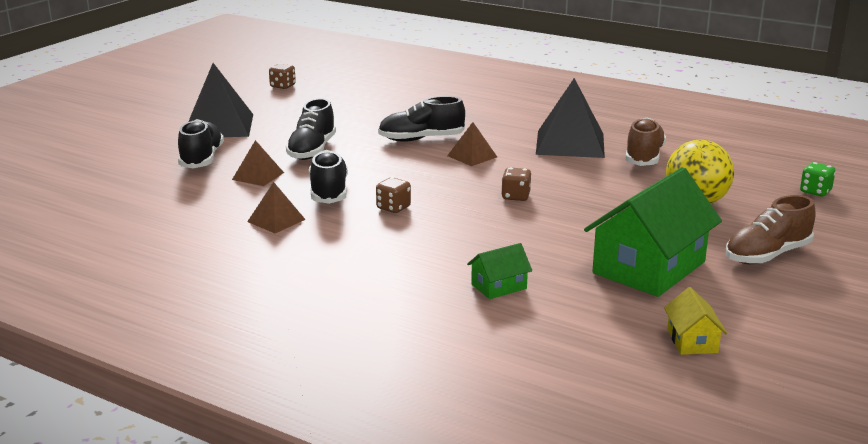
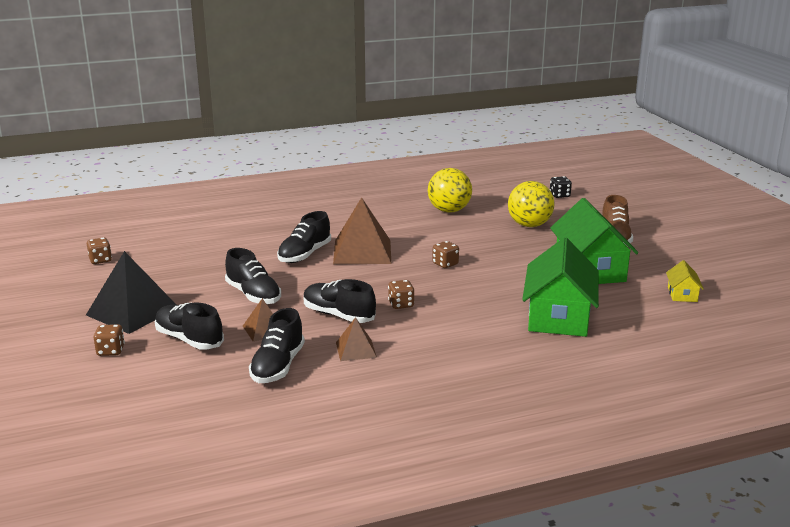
camera: 50 degrees left, 0 degrees up
brown pyramid [447,122,497,166] -> brown pyramid [333,197,391,264], size x1.92
green house [467,243,532,299] -> green house [522,237,599,337], size x2.22
black pyramid [536,78,605,158] -> none
brown shoe [625,117,666,166] -> yellow ball [428,168,472,213]
yellow house [664,287,727,355] -> yellow house turned 60 degrees clockwise [666,260,704,302]
green dice [800,162,836,196] -> black dice [550,176,572,198]
none -> brown dice [93,324,125,356]
none -> black shoe [249,308,305,383]

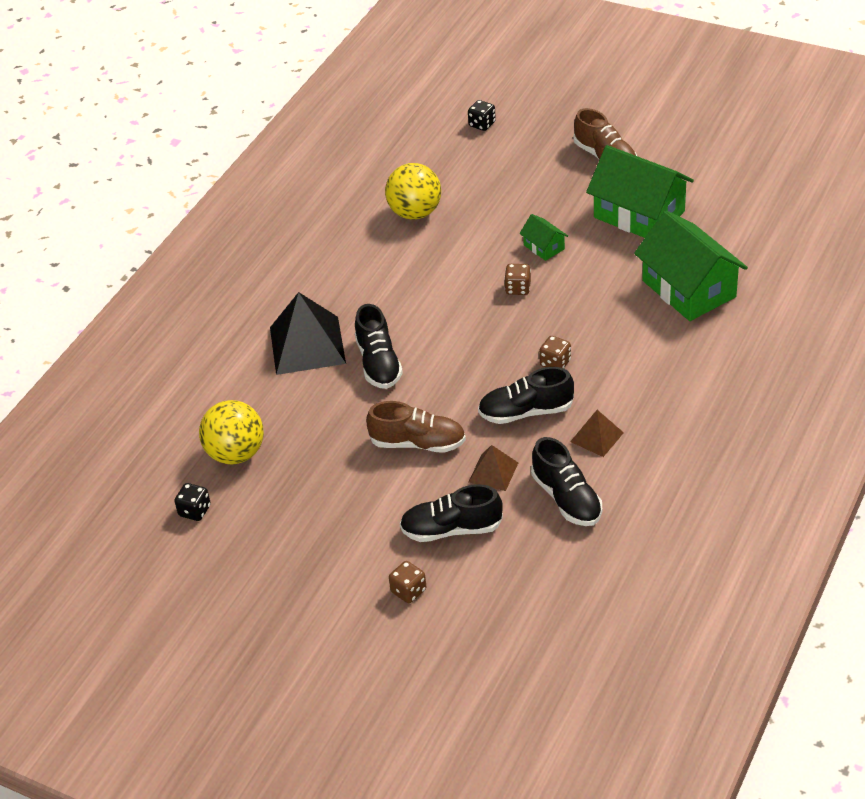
camera: 40 degrees left, 20 degrees up
black pyramid [86,251,176,334] -> black pyramid moved to [270,292,346,375]
brown dice [87,238,112,264] -> black dice [174,483,211,521]
black shoe [225,248,281,304] -> brown shoe [366,401,466,453]
brown pyramid [333,197,391,264] -> none
yellow ball [508,181,554,227] -> yellow ball moved to [199,400,264,464]
yellow house [666,260,704,302] -> none
none -> green house [519,214,568,261]

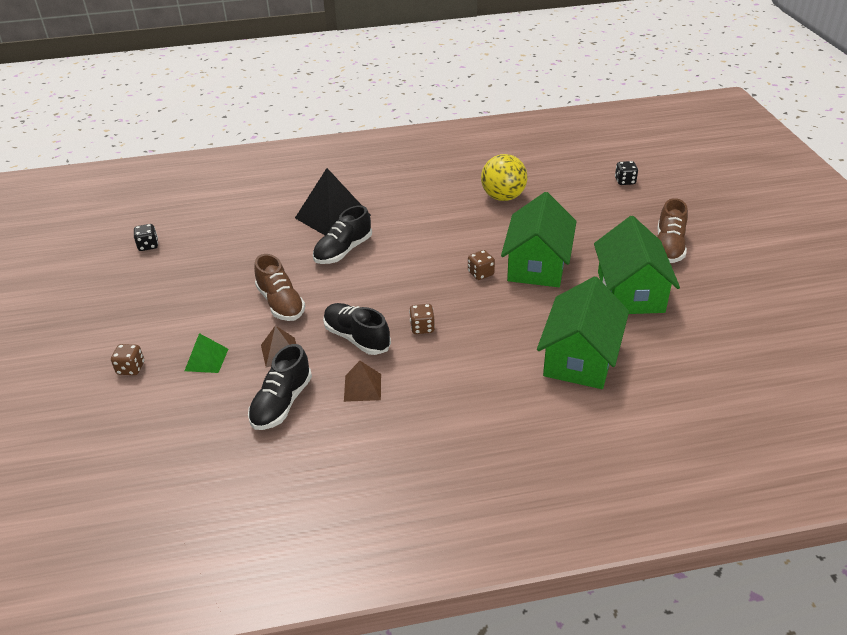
camera: 50 degrees right, 5 degrees down
yellow ball [199,400,264,464] -> none
black shoe [400,484,503,542] -> green pyramid [185,333,228,373]
green house [519,214,568,261] -> green house [501,192,577,287], size x2.22

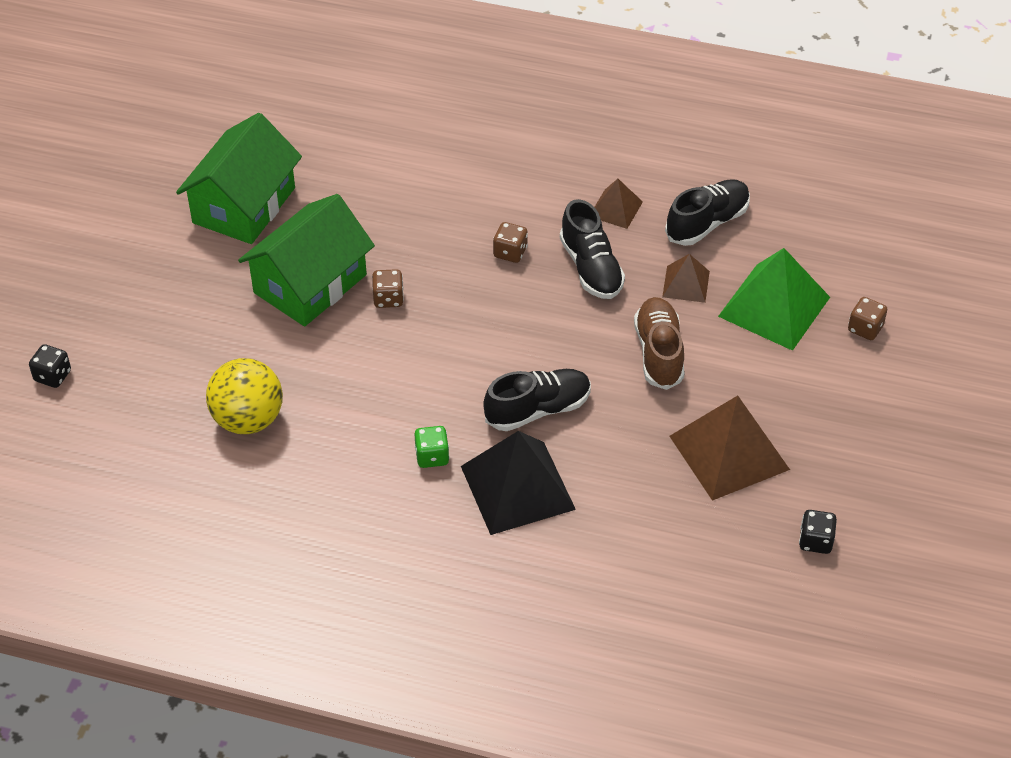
camera: 155 degrees left, 10 degrees up
green pyramid [185,333,228,373] -> green pyramid [718,248,830,351], size x1.92
green house [537,276,629,389] -> none
brown shoe [657,198,688,263] -> none
none -> green dice [415,426,449,468]
none -> brown pyramid [669,396,790,501]

